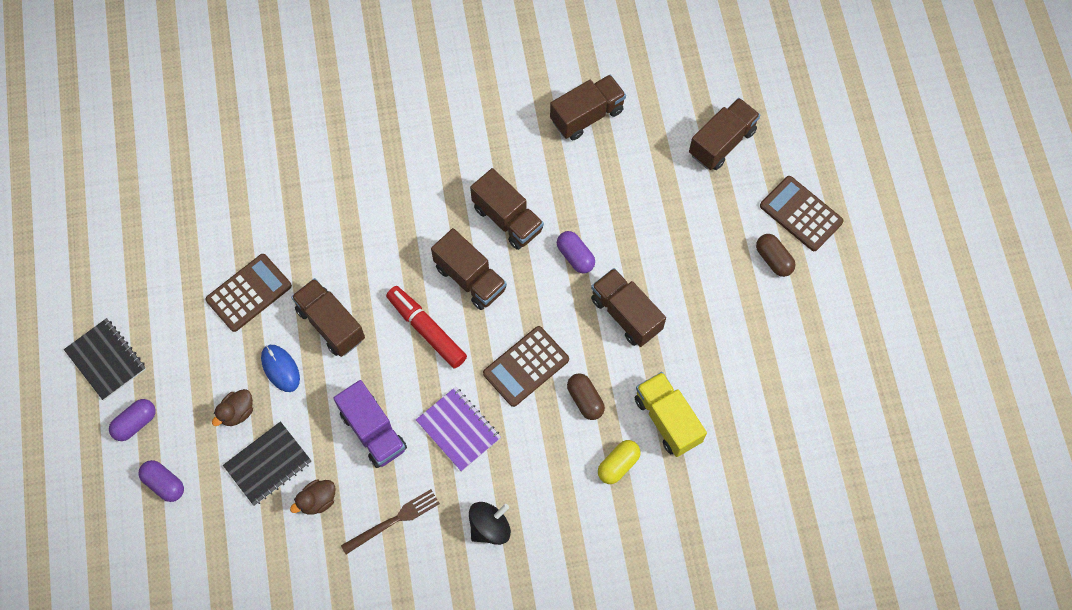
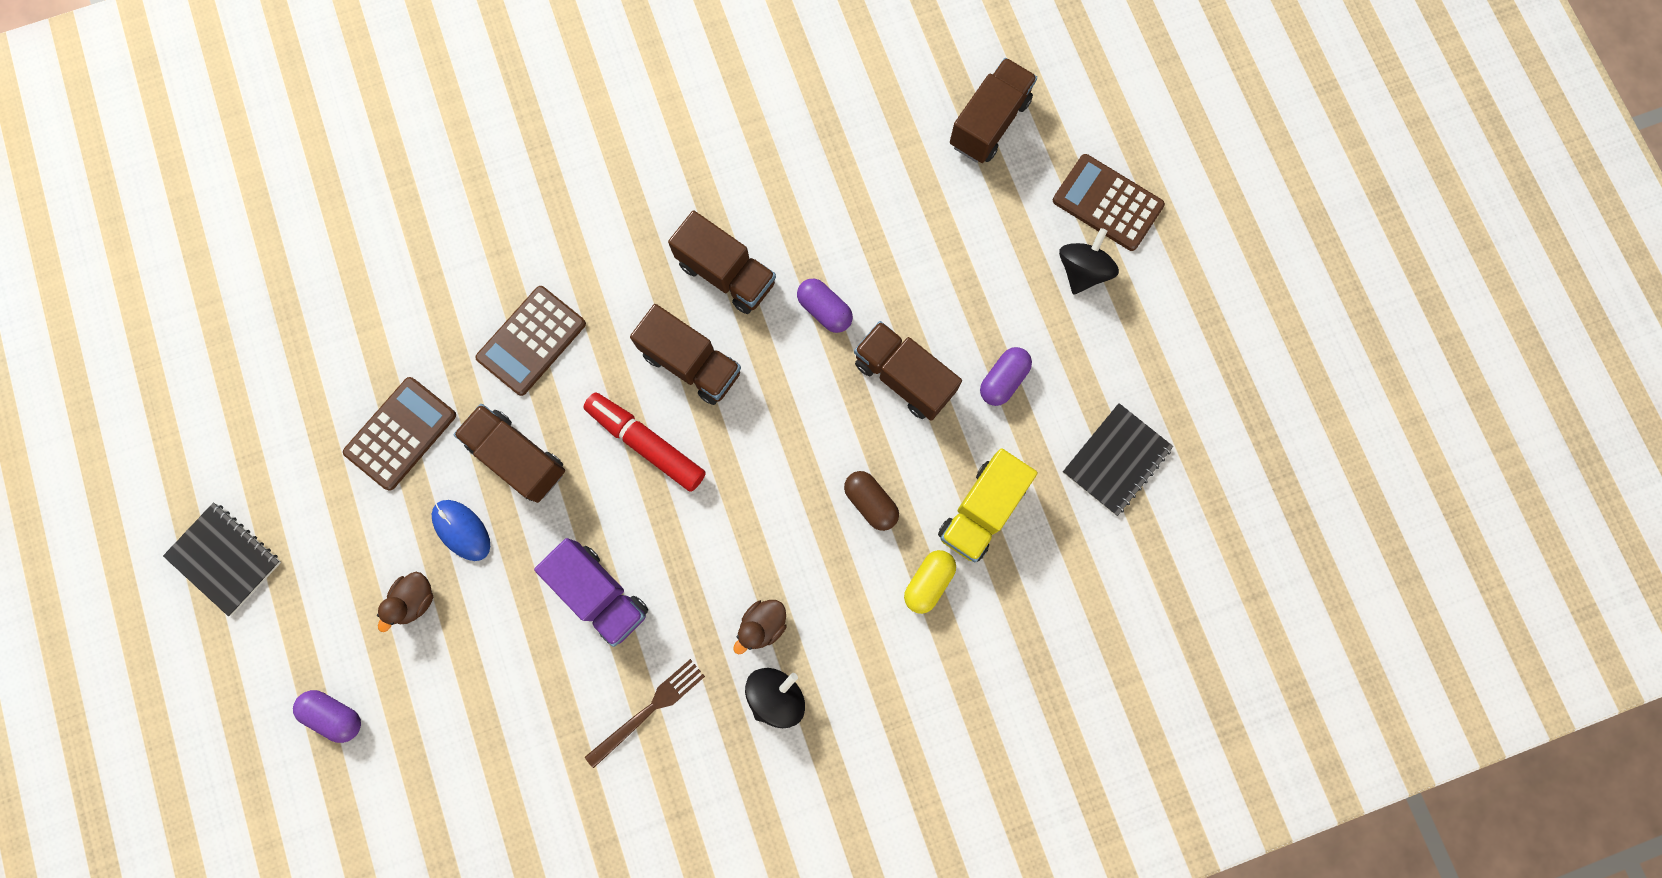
camera: 10 degrees left, 10 degrees up
purple capsule [109,399,156,441] -> purple capsule moved to [980,347,1032,406]
black notebook [223,421,311,506] -> black notebook moved to [1063,403,1173,516]
brown duck [290,480,335,515] -> brown duck moved to [733,600,787,654]
purple notebook [416,387,501,472] -> none
brown calculator [483,326,569,407] -> brown calculator moved to [475,286,586,396]
brown truck [550,75,626,140] -> none
yellow truck [635,372,707,457] -> yellow truck turned 105 degrees counterclockwise [938,448,1038,562]
brown capsule [756,234,795,277] -> black spinning top [1059,228,1119,295]

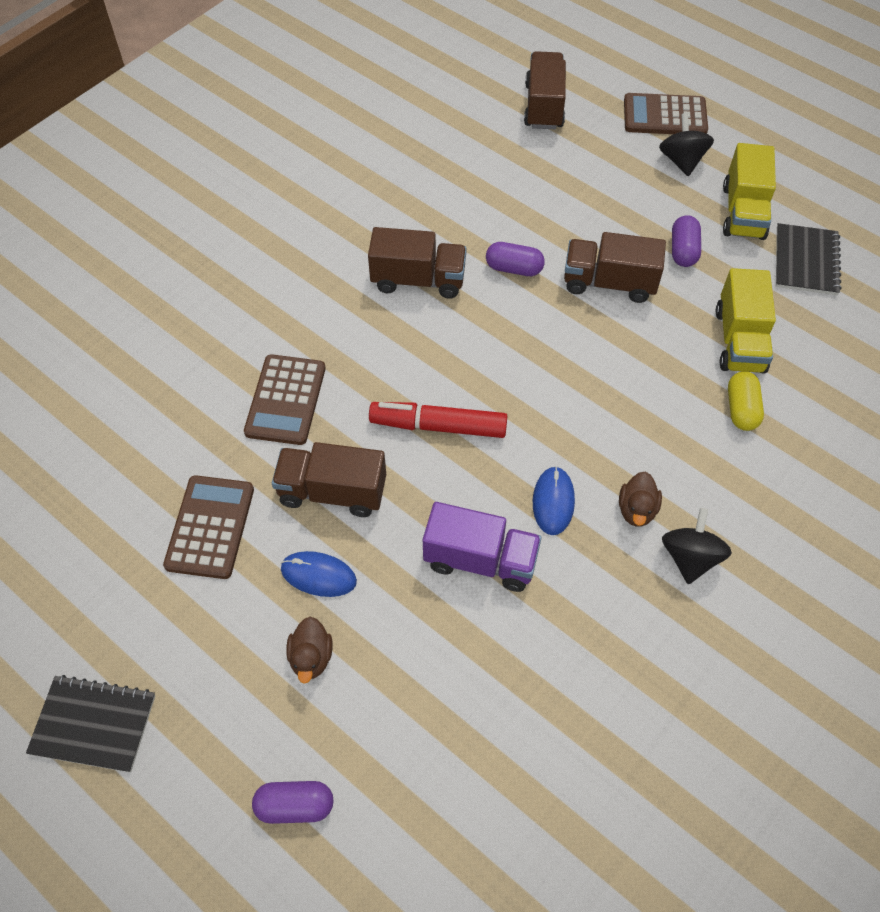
camera: 30 degrees left, 20 degrees down
brown fork [585,659,705,768] -> none
brown truck [630,304,741,405] -> none
brown capsule [844,471,899,531] -> none
none -> blue mouse [533,466,575,535]
none -> yellow truck [723,143,776,240]

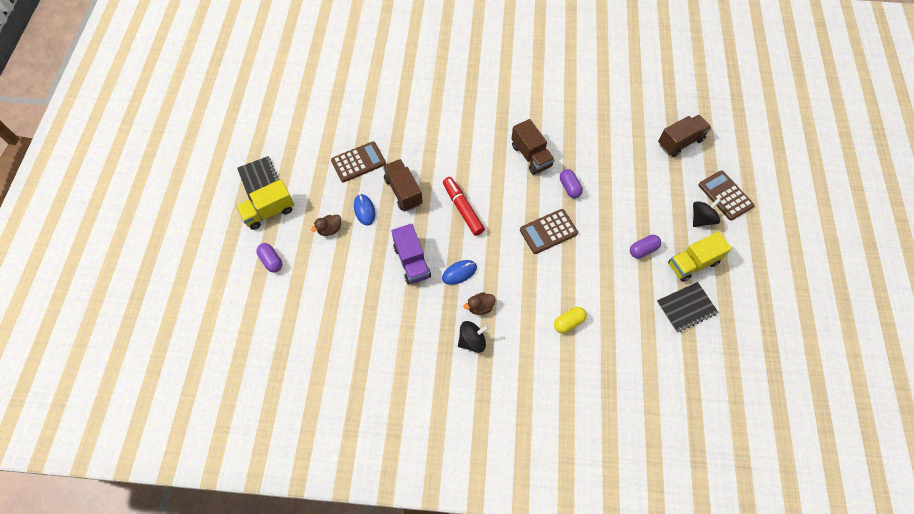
camera: 55 degrees right, 5 degrees up
brown calculator [244,354,326,445] -> brown calculator moved to [520,209,578,254]
brown truck [564,232,666,303] -> none
yellow truck [716,268,776,373] -> yellow truck moved to [236,179,294,230]

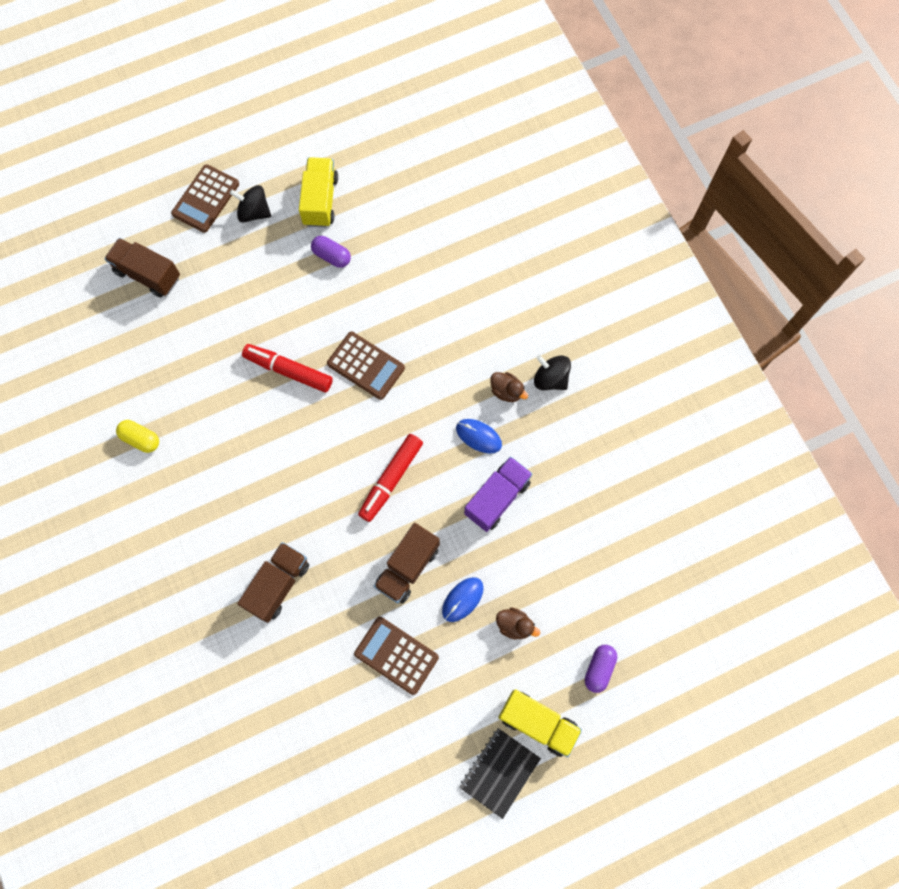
camera: 120 degrees left, 10 degrees up
brown truck [511,119,555,175] -> brown truck moved to [237,542,309,623]
yellow capsule [554,307,587,333] -> yellow capsule moved to [116,420,159,453]
purple capsule [560,169,583,198] -> red marker [242,344,333,393]
black notebook [657,282,719,333] -> none
yellow truck [668,232,732,282] -> yellow truck turned 120 degrees counterclockwise [299,157,338,227]

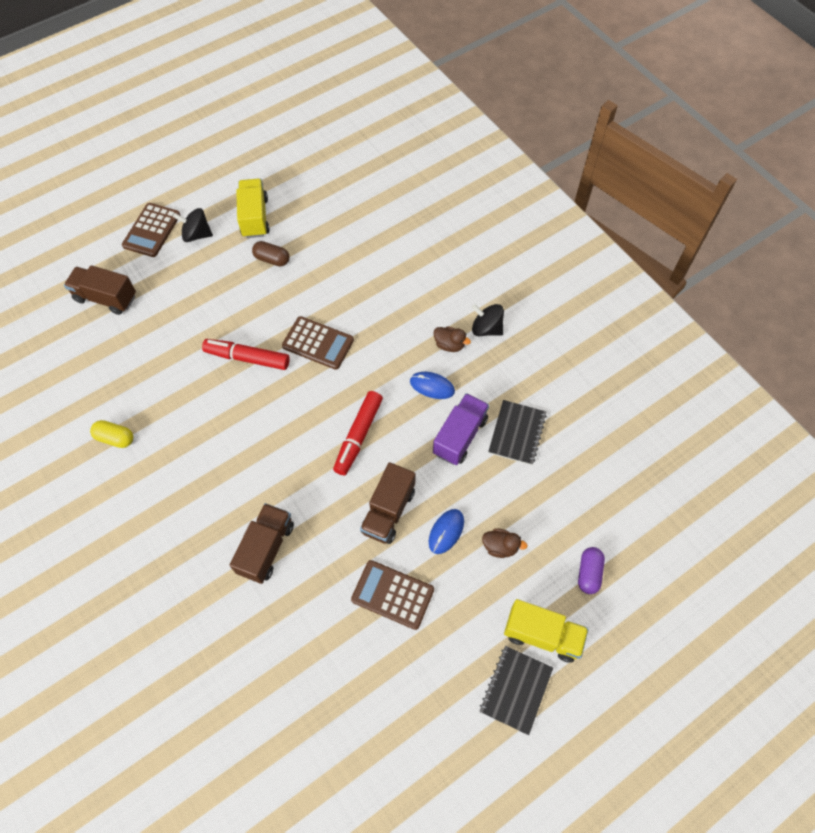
camera: 10 degrees left, 10 degrees down
purple capsule [311,236,351,268] -> brown capsule [252,241,289,266]
none -> black notebook [488,400,547,465]

